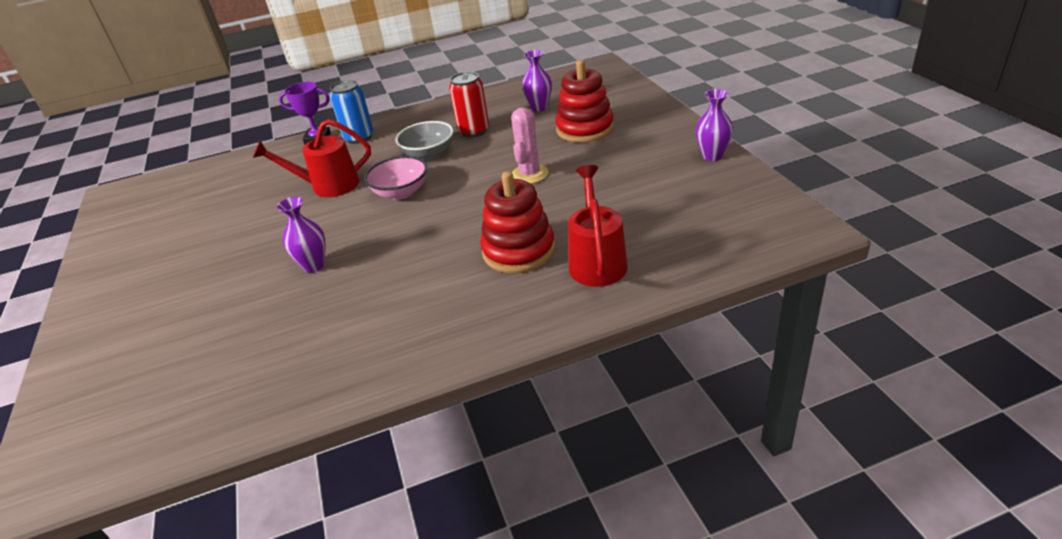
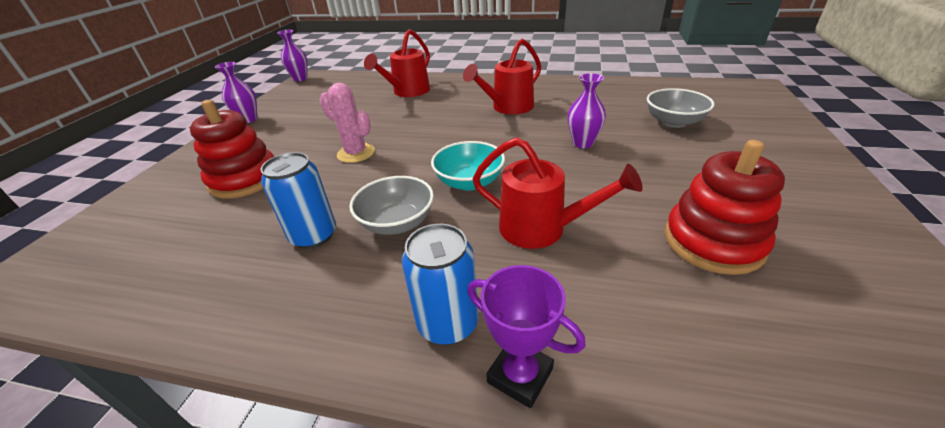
camera: 150 degrees left, 0 degrees up
pink bowl [364,156,427,199] -> turquoise bowl [431,141,505,191]
red can [449,72,489,137] -> blue can [261,152,336,249]
red stacking toy [480,171,555,273] -> red stacking toy moved to [665,140,785,275]
pink cactus [511,107,549,184] -> pink cactus turned 75 degrees clockwise [320,83,375,163]
purple vase [522,50,552,112] -> purple vase moved to [277,30,308,81]
none -> red watering can [463,39,541,114]
none -> grey bowl [647,88,715,128]

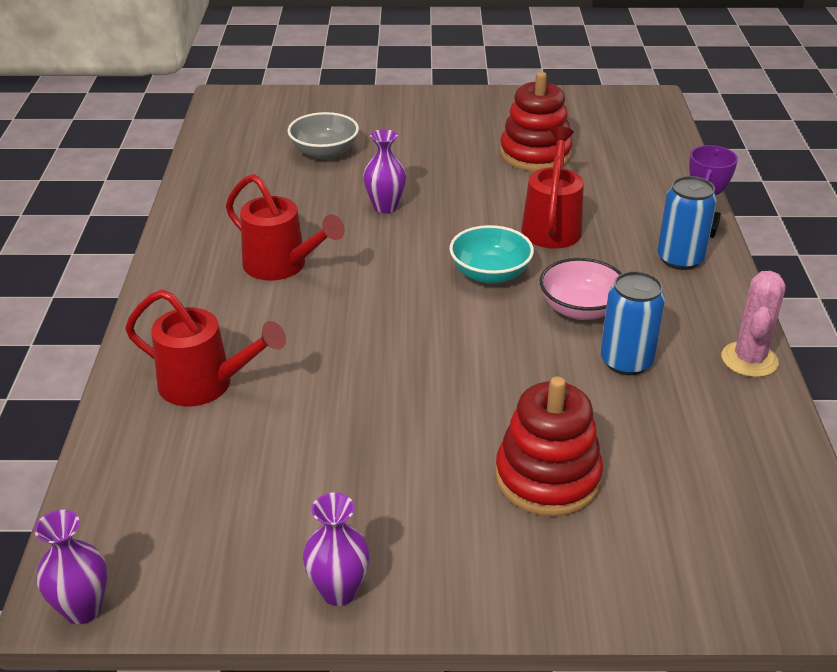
camera: 105 degrees left, 0 degrees up
pink cactus [320,83,375,163] -> pink cactus moved to [722,271,786,377]
grey bowl [349,176,434,235] -> pink bowl [540,258,622,320]

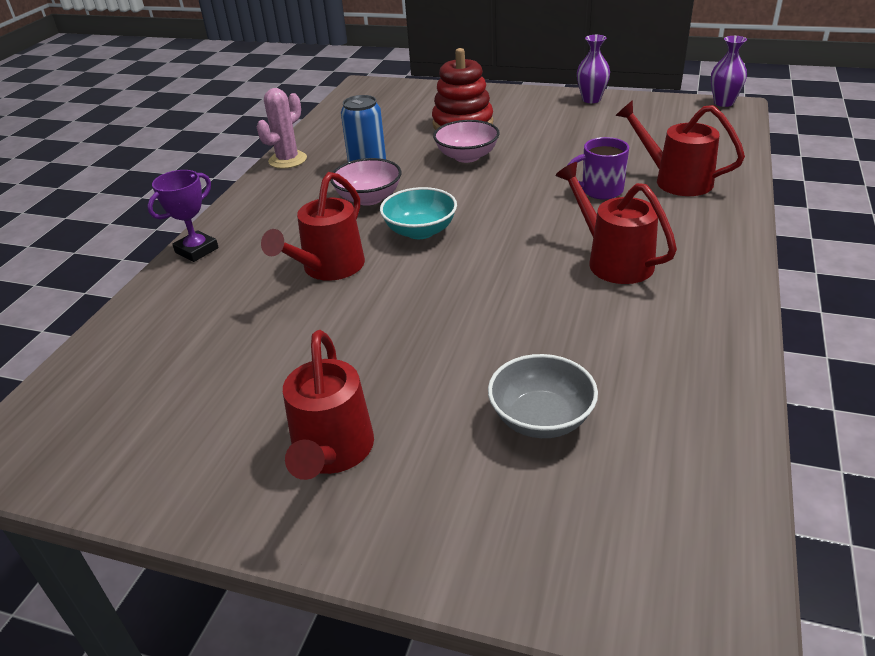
camera: 160 degrees left, 0 degrees up
purple vase [363,129,406,213] -> none
red stacking toy [500,72,573,172] -> none
blue can [657,176,717,270] -> none
none -> red watering can [283,330,374,480]
none -> pink bowl [433,120,500,163]
none -> purple mug [567,137,629,200]

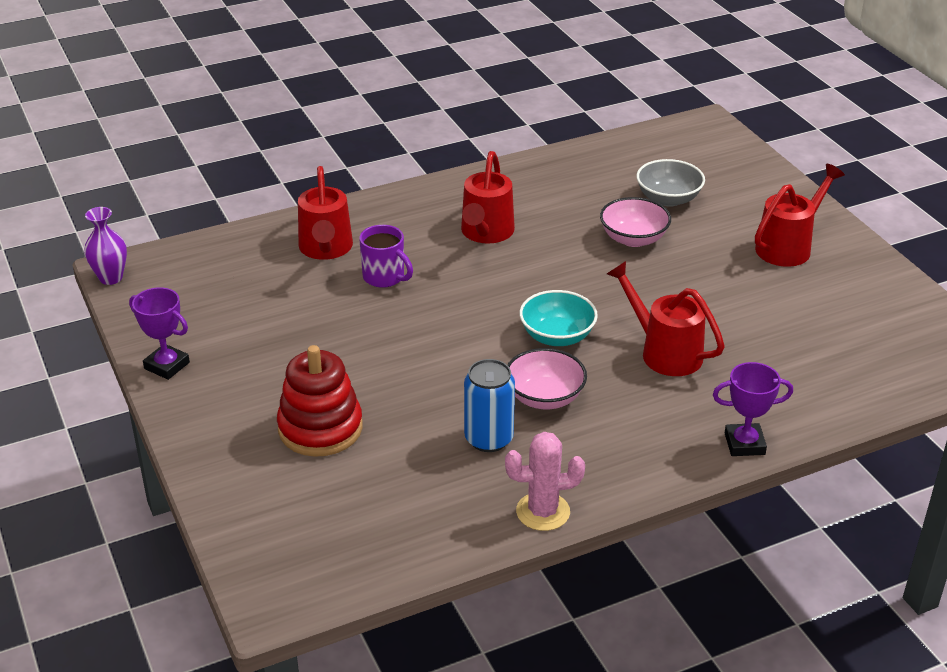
camera: 135 degrees left, 0 degrees up
red watering can [261,172,365,281] -> red watering can turned 120 degrees counterclockwise [607,261,725,376]
pink bowl [433,120,500,163] -> pink bowl moved to [600,197,671,247]
purple vase [577,35,610,103] -> purple trophy [129,287,190,380]

